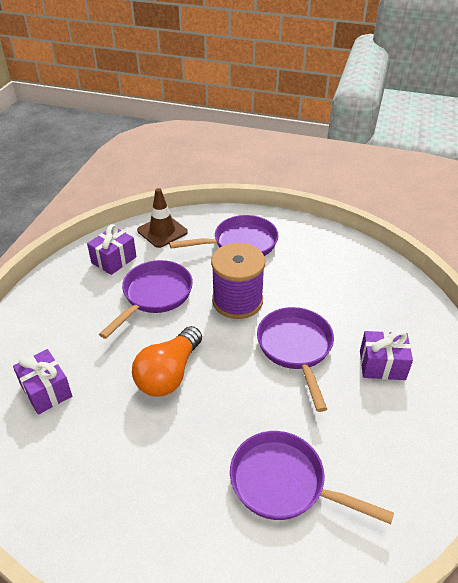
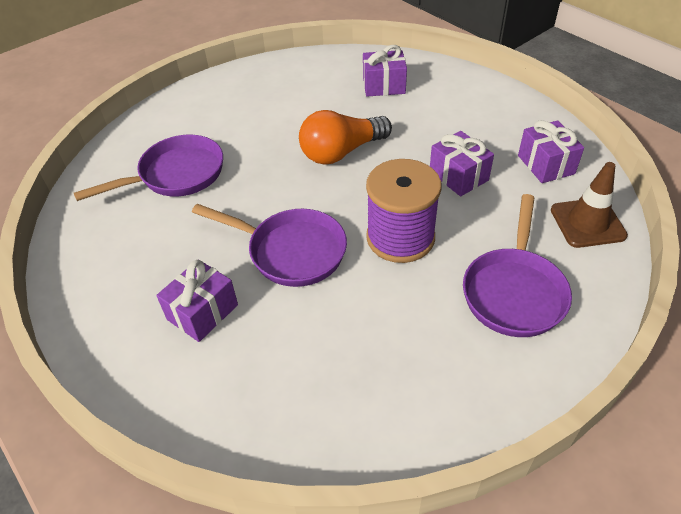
camera: 125 degrees right, 5 degrees up
purple pan [99,260,193,339] -> purple gift [430,131,494,196]
orange light bulb [132,326,202,397] -> orange light bulb turned 90 degrees counterclockwise [299,110,392,165]

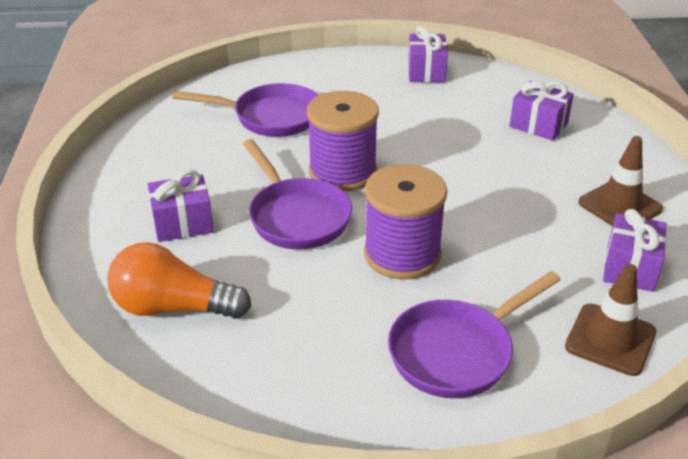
camera: 35 degrees right, 10 degrees down
orange light bulb [299,110,392,165] -> orange light bulb moved to [107,242,251,319]
purple gift [430,131,494,196] -> purple gift moved to [408,26,448,83]
none -> purple spool [307,91,379,192]
none -> brown traffic cone [578,136,663,226]

